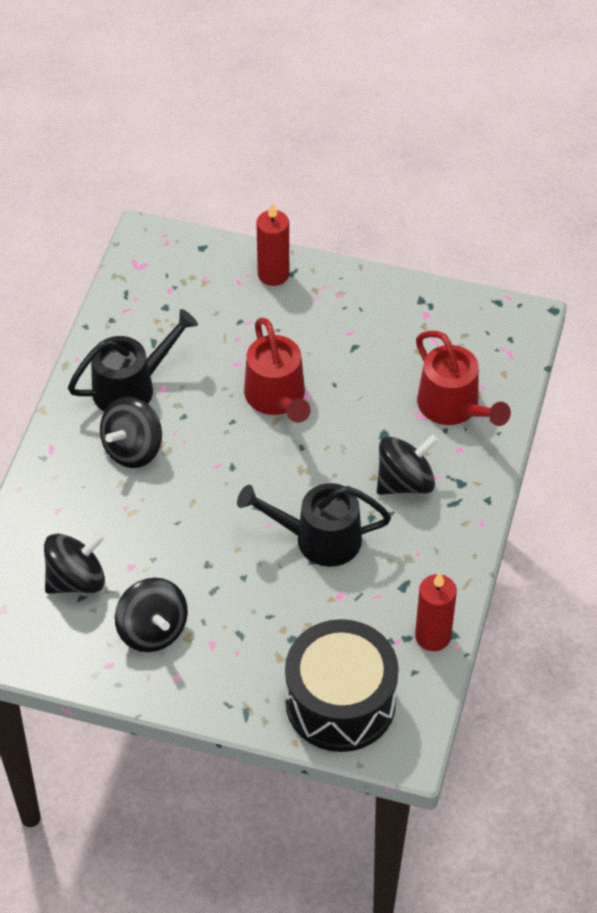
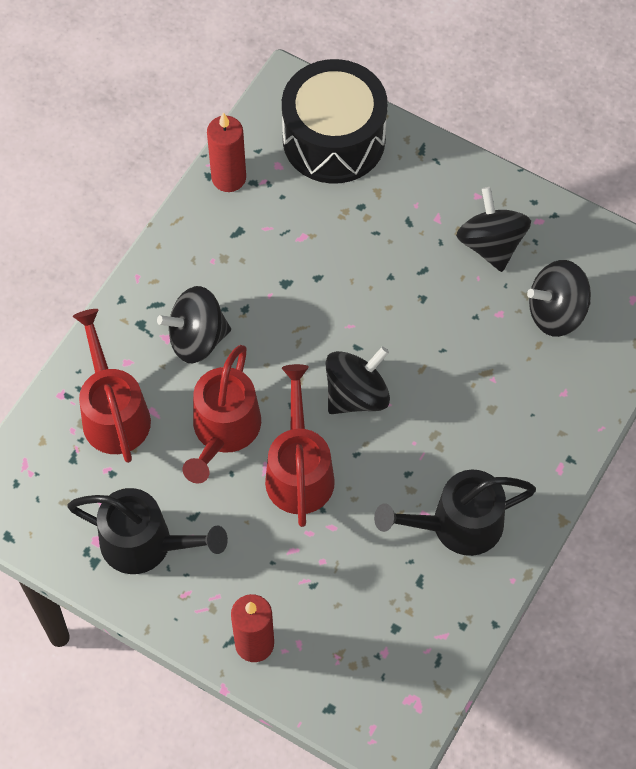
camera: 165 degrees left, 10 degrees up
black spinning top [100,397,162,468] -> black spinning top moved to [326,347,390,414]
black watering can [237,483,391,567] -> black watering can moved to [67,488,228,574]
none -> red watering can [183,345,261,484]

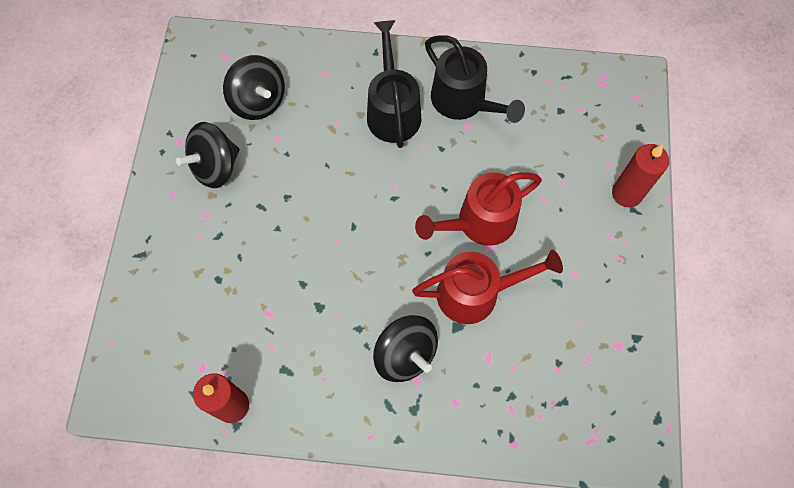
camera: 115 degrees left, 5 degrees up
black watering can [67,488,228,574] -> black watering can moved to [367,20,421,148]
red watering can [73,309,151,463] -> none
black drum [282,59,388,184] -> none
black spinning top [326,347,390,414] -> none

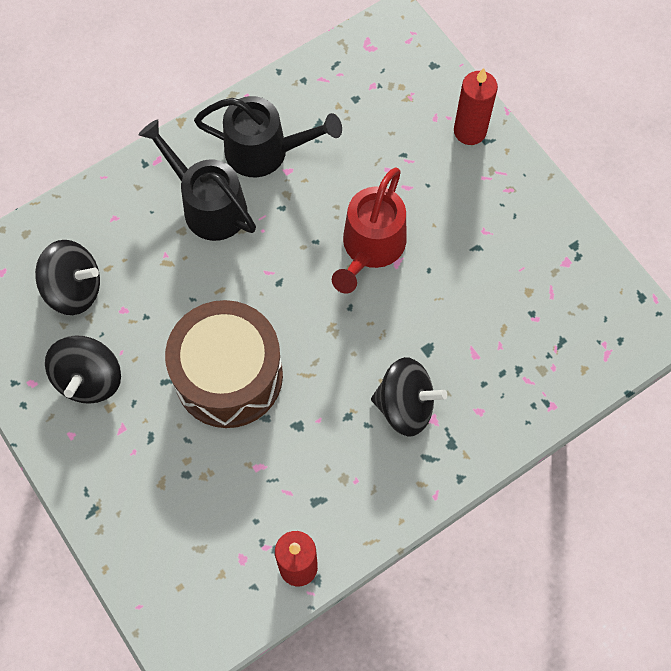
camera: 40 degrees left, 0 degrees up
red watering can [412,250,563,324] -> none
none -> brown drum [165,300,283,428]

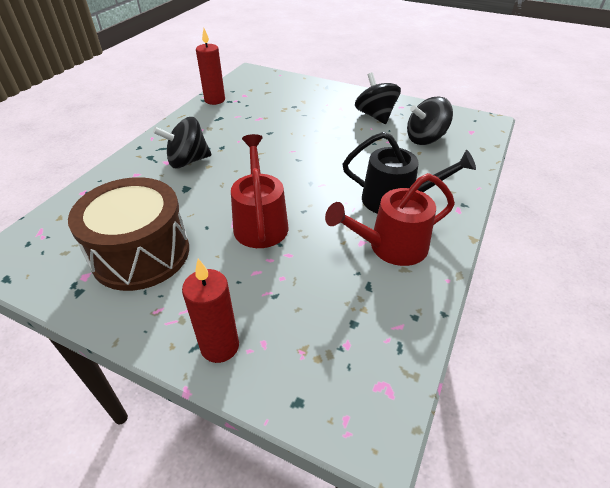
camera: 150 degrees right, 25 degrees down
brown drum [165,300,283,428] -> brown drum moved to [68,177,189,291]
black watering can [194,96,342,177] -> red watering can [325,173,455,266]

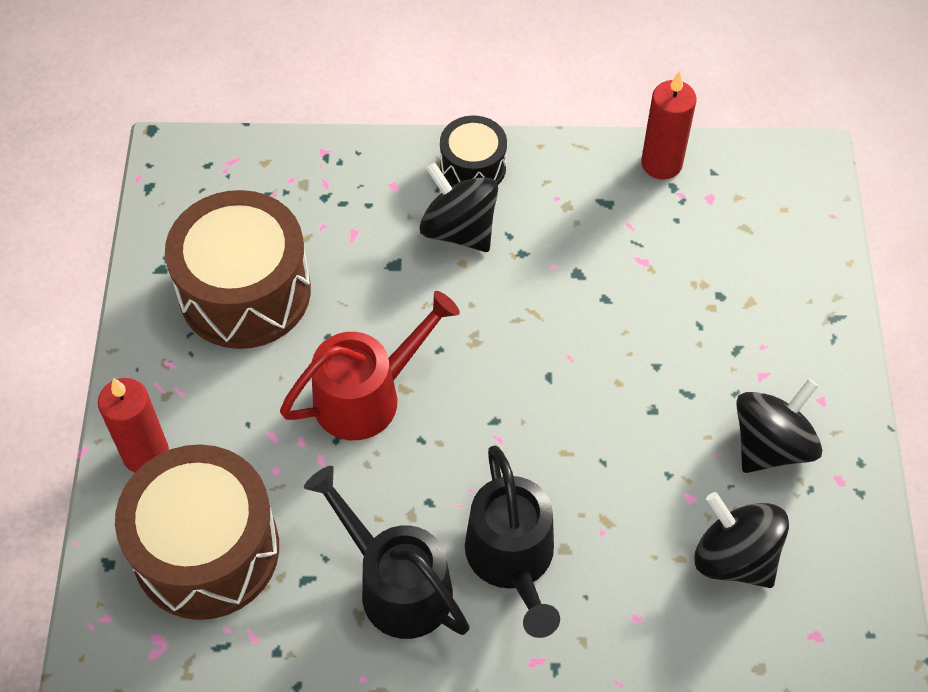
camera: 65 degrees right, 15 degrees up
red watering can [325,173,455,266] -> black watering can [304,466,470,639]
none -> brown drum [115,444,279,620]
none -> black drum [440,115,507,186]

